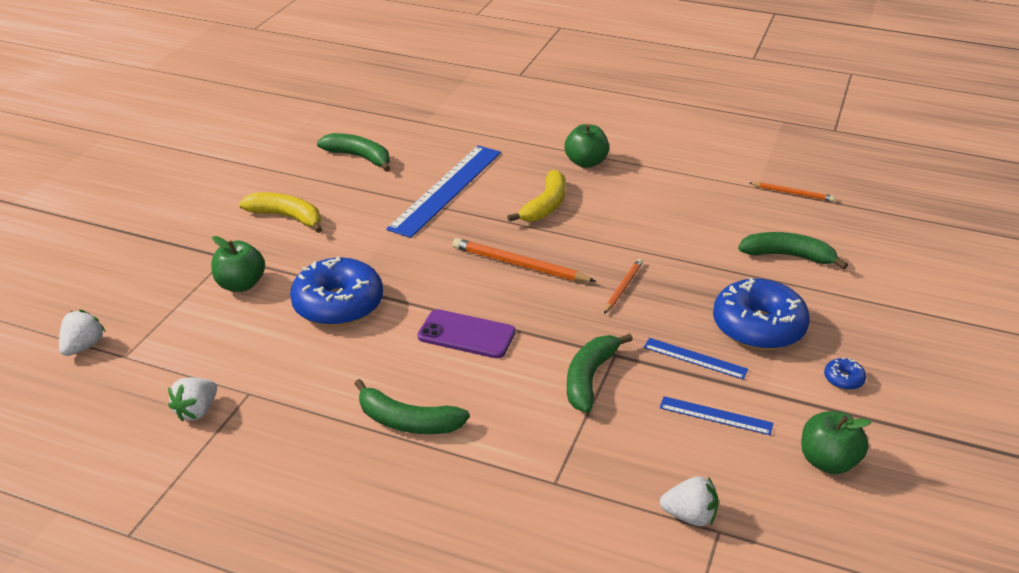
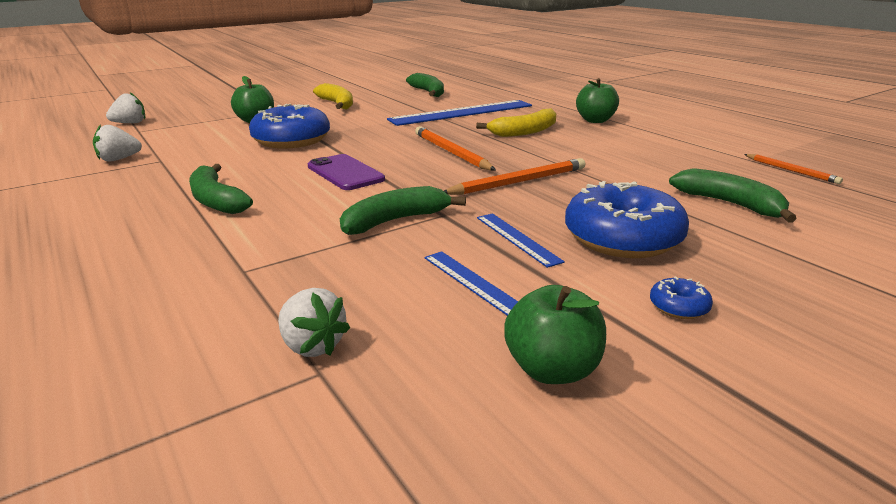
camera: 35 degrees right, 10 degrees down
orange pencil [604,259,643,314] -> orange pencil [444,158,585,195], size x1.66

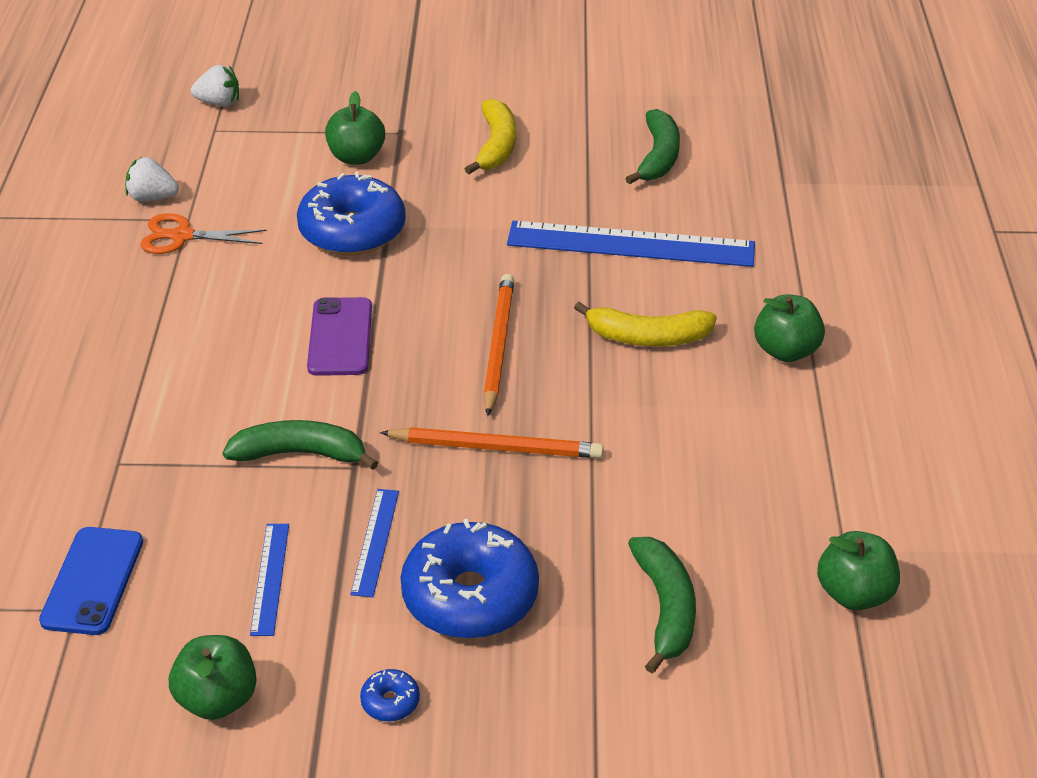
camera: 35 degrees right, 15 degrees up
green banana [189,164,253,214] -> none
white strawberry [278,288,350,357] -> blue phone [39,527,143,635]
orange pencil [744,154,843,184] -> green apple [817,531,900,610]
none -> orange scissors [140,213,267,254]

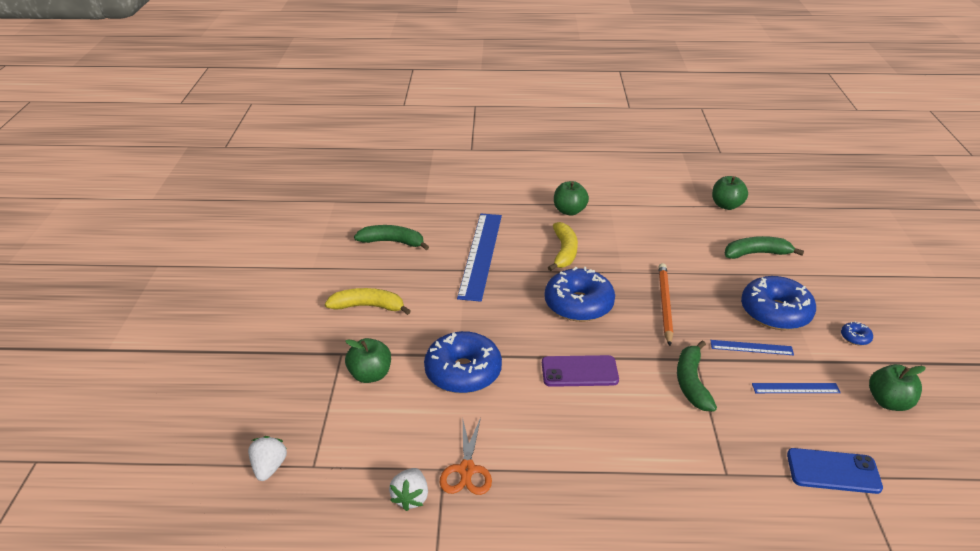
camera: 90 degrees left, 5 degrees down
orange pencil [483,274,514,416] -> blue donut [545,267,615,322]

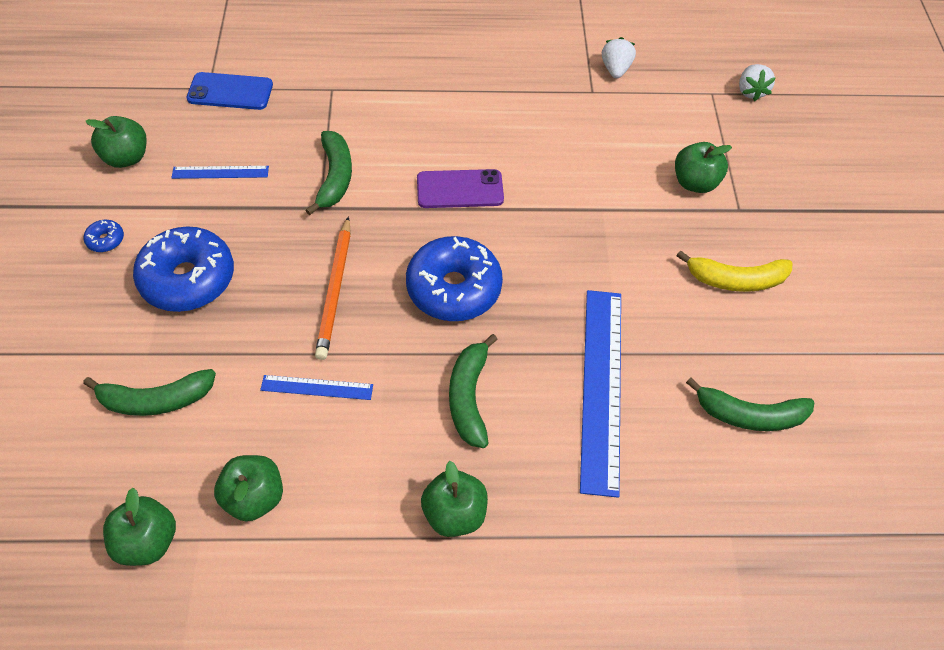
camera: 175 degrees right, 20 degrees up
blue donut [424,331,502,394] -> none
orange scissors [440,418,492,495] -> none
yellow banana [548,222,578,271] -> green banana [449,334,498,448]
blue ruler [710,340,794,355] -> blue ruler moved to [260,375,373,400]
none -> green apple [214,455,283,522]

